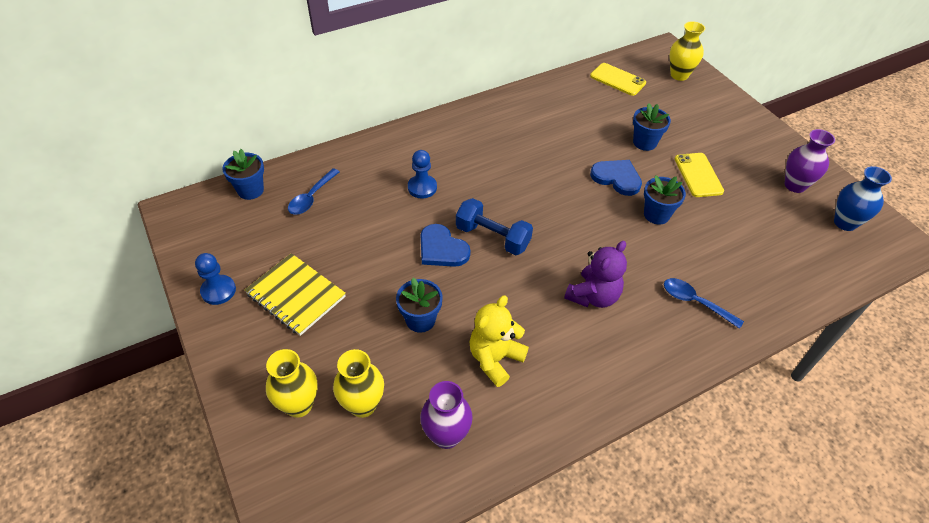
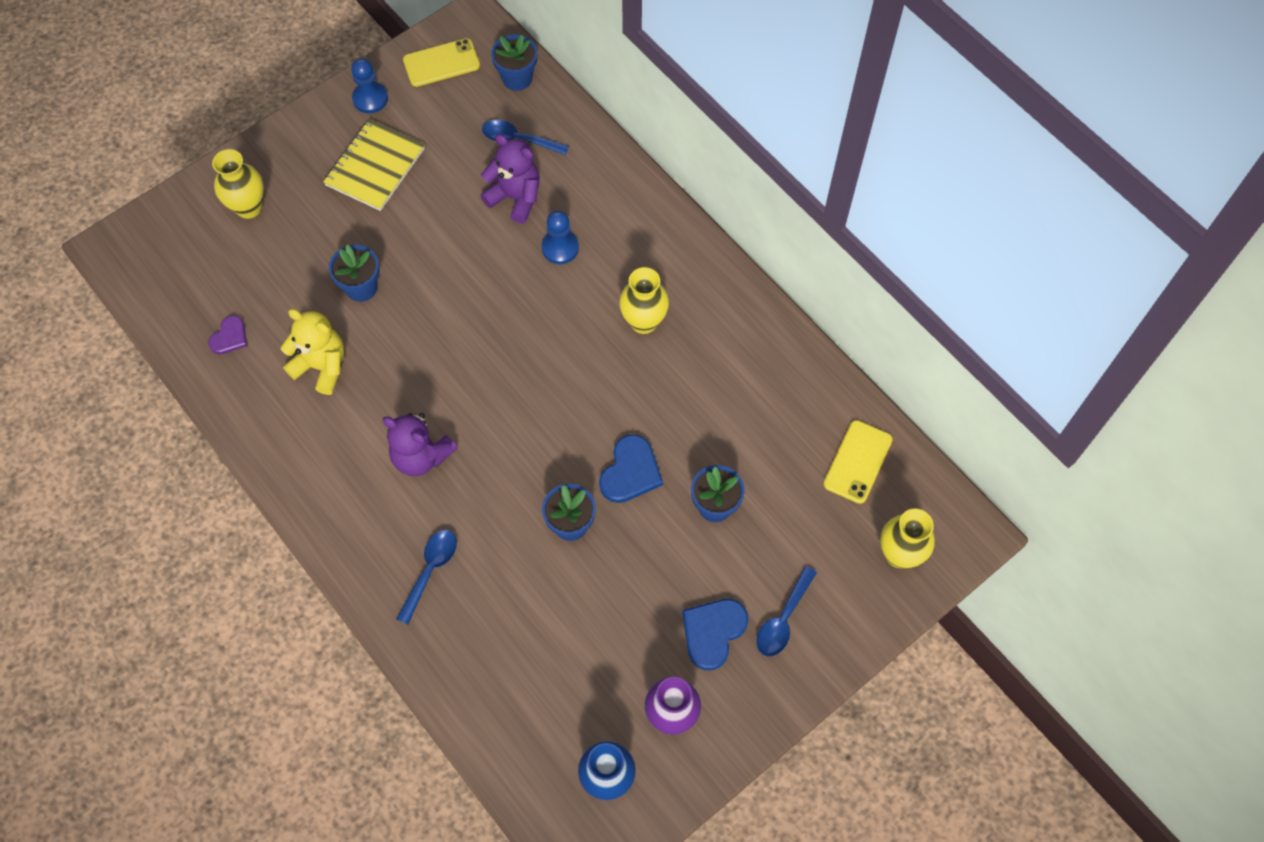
camera: 80 degrees right, 15 degrees up
yellow vase [333,349,384,418] -> yellow vase moved to [619,267,669,334]
blue heart [420,224,471,267] -> blue heart moved to [682,599,748,670]
purple vase [420,381,473,449] -> purple heart [208,315,247,354]
blue dumbbell [456,198,533,255] -> none
yellow phone [675,153,724,197] -> yellow phone moved to [403,38,480,87]
none -> purple teddy bear [481,134,540,224]
none -> blue spoon [756,566,817,656]

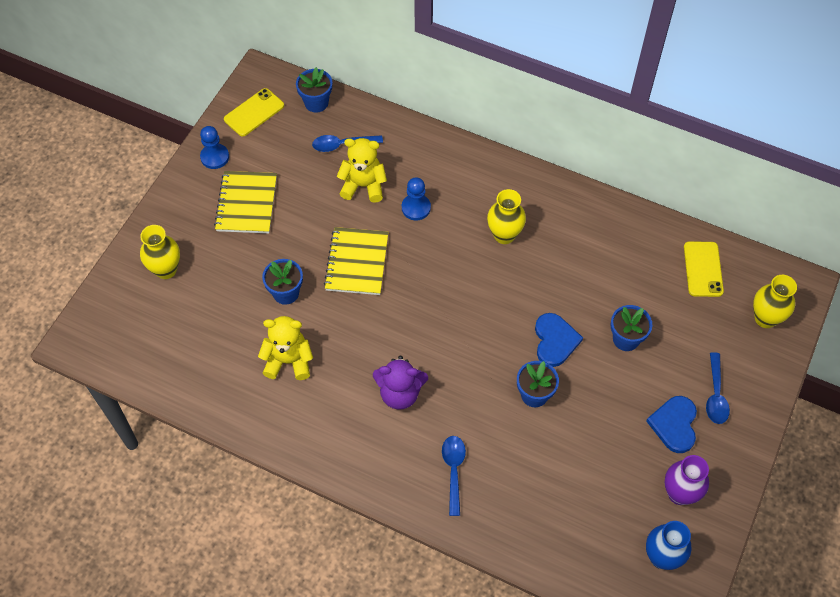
camera: 25 degrees left, 5 degrees down
purple heart [208,315,247,354] -> none
purple teddy bear [481,134,540,224] -> yellow teddy bear [337,138,387,203]
none -> yellow notebook [324,227,388,295]

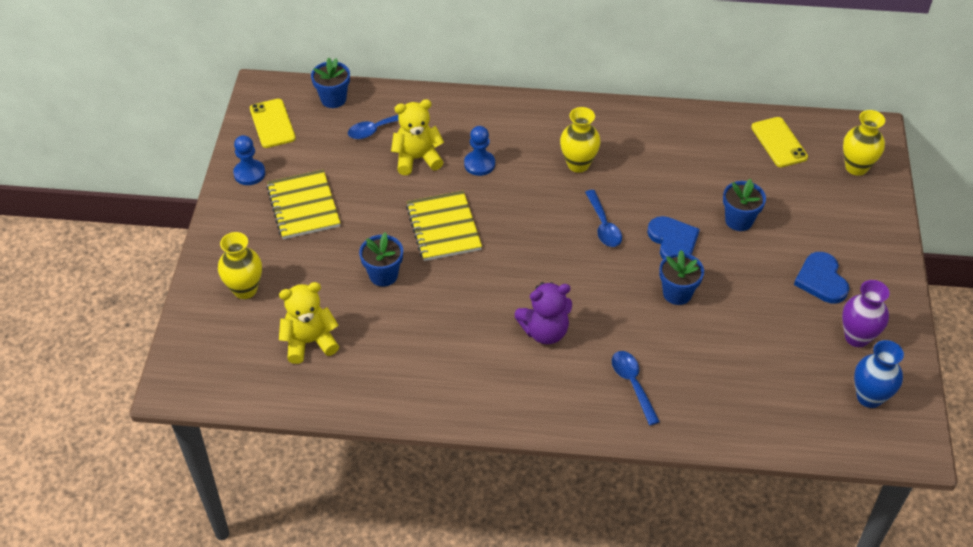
camera: 20 degrees left, 10 degrees down
yellow phone [224,88,284,137] -> yellow phone turned 45 degrees counterclockwise [250,99,296,148]
yellow teddy bear [258,316,313,380] -> yellow teddy bear moved to [279,282,339,364]
blue spoon [706,352,730,424] -> blue spoon moved to [585,190,622,247]

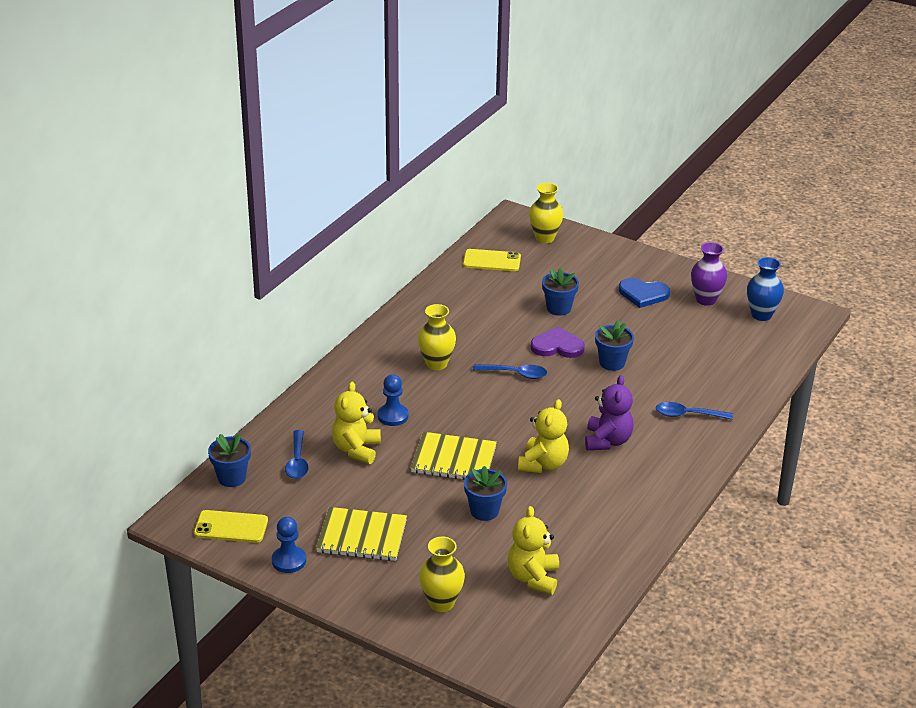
camera: 65 degrees left, 15 degrees down
blue heart [647,216,700,259] -> purple heart [531,327,585,358]
none -> yellow teddy bear [518,399,569,473]

